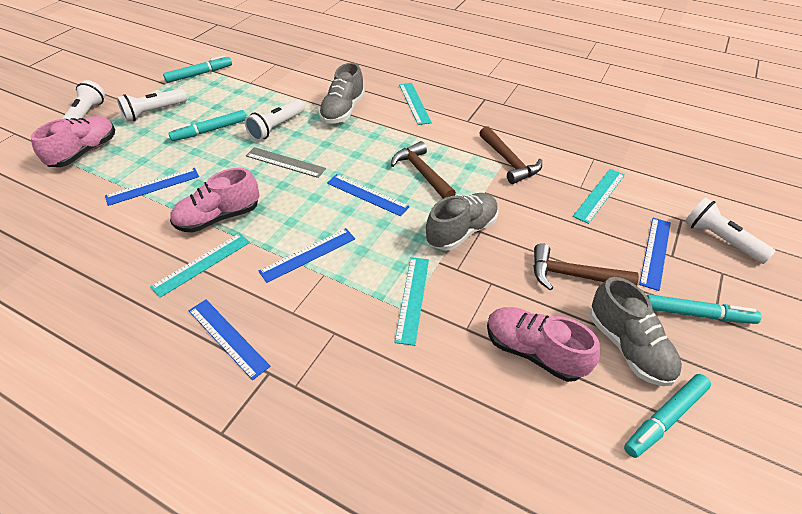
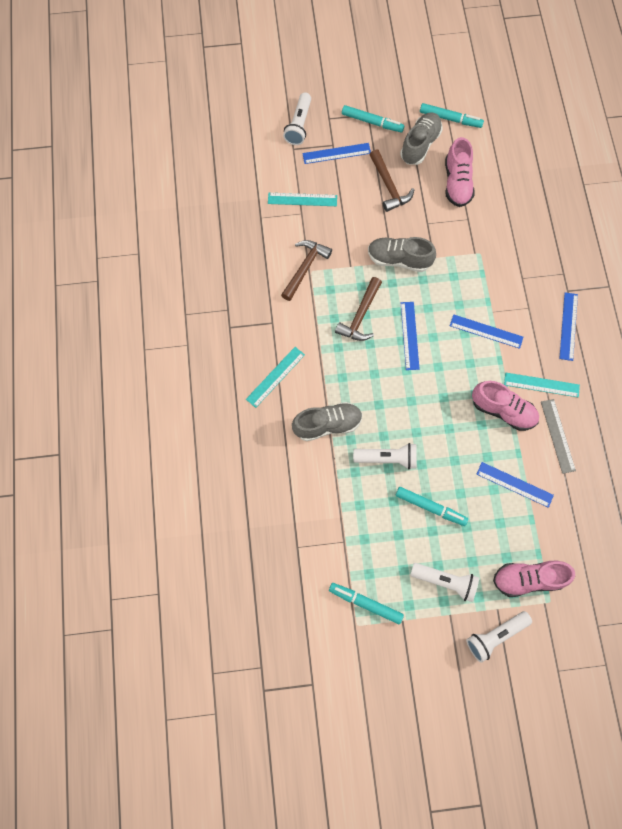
camera: 125 degrees left, 25 degrees up
grey ruler [246,147,326,178] -> grey ruler moved to [541,399,576,474]
turquoise ruler [394,257,429,346] -> none
turquoise marker [647,294,761,324] -> turquoise marker turned 135 degrees clockwise [342,105,404,133]

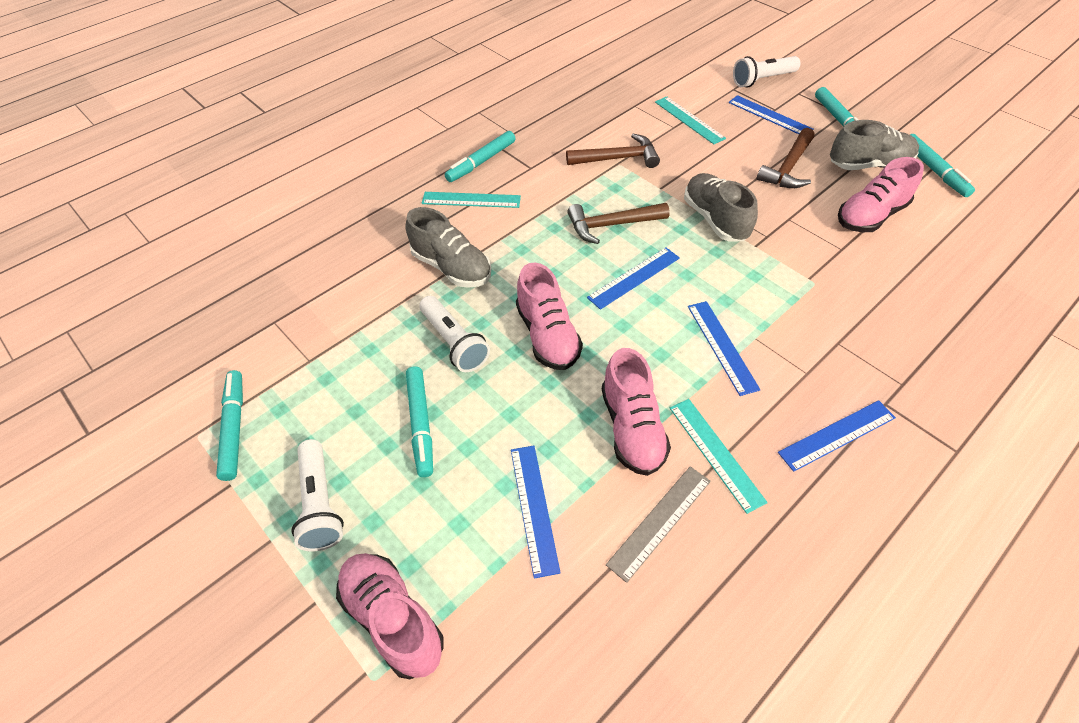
camera: 55 degrees right, 20 degrees down
white flashlight [466,611,532,663] -> none
none -> turquoise marker [445,131,516,182]
none -> pink shoe [516,263,583,370]

